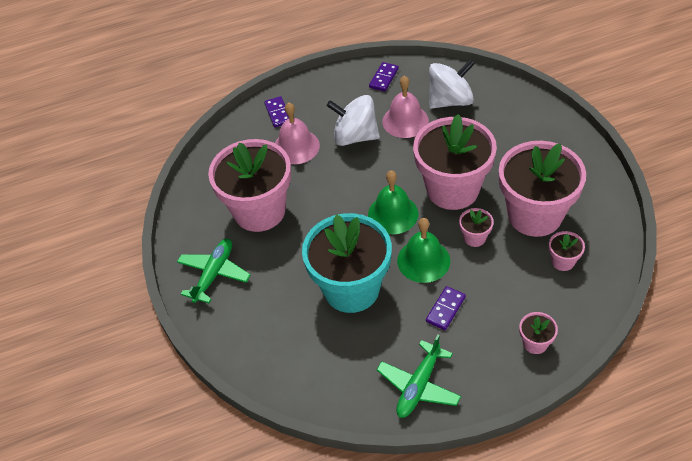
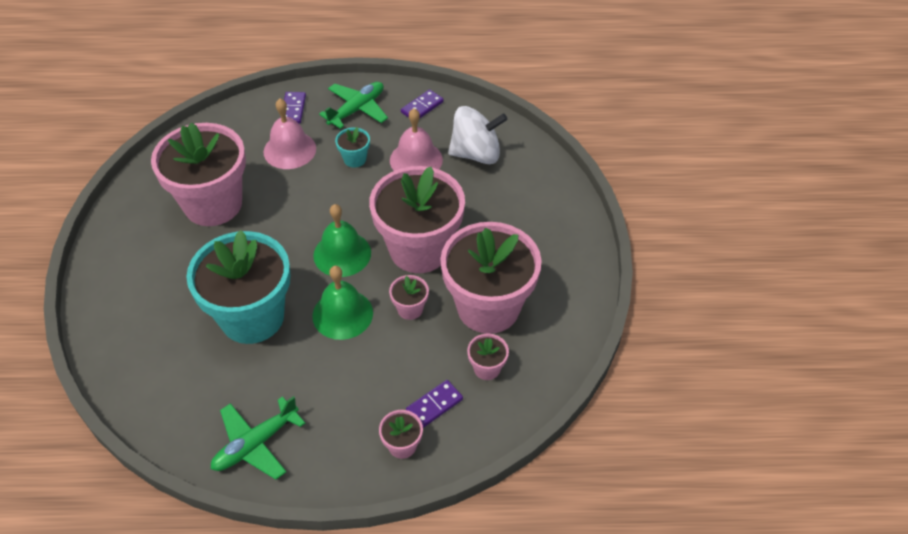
camera: 15 degrees right, 0 degrees up
green plane [177,239,251,303] -> green plane moved to [319,82,388,129]
white spinning top [327,95,380,146] -> turquoise flower pot [335,127,370,168]
purple domino [426,286,466,330] -> purple domino moved to [406,380,463,428]

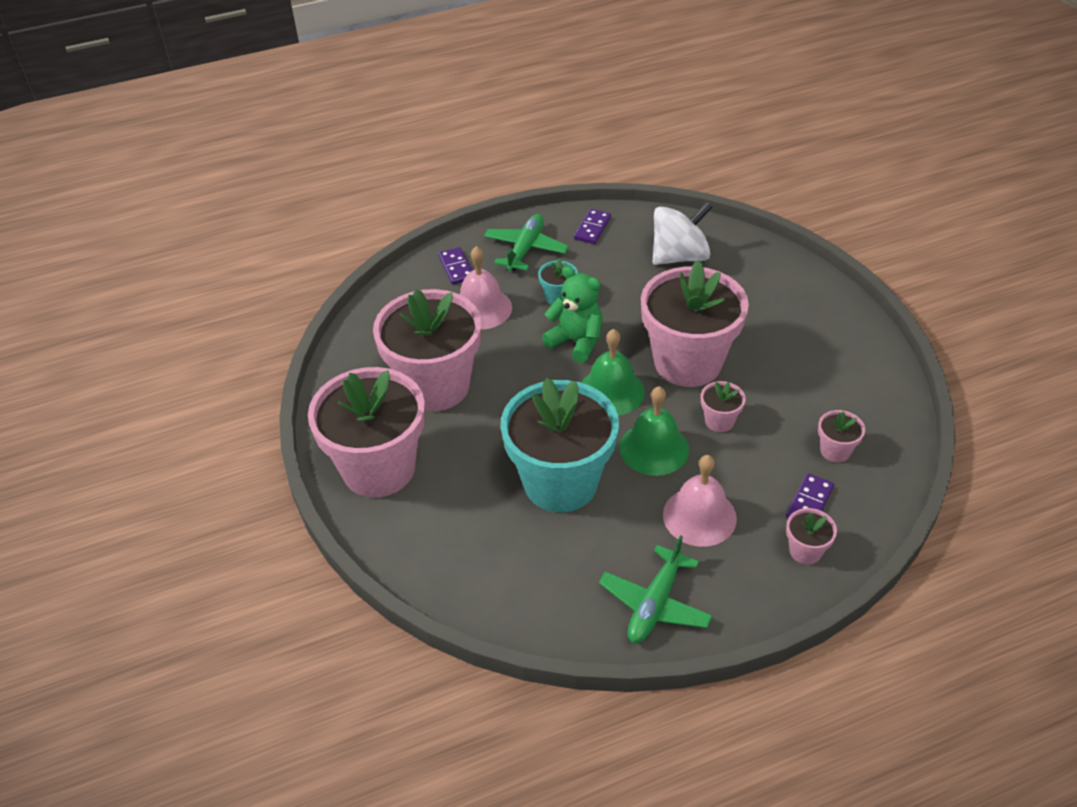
camera: 20 degrees left, 5 degrees down
pink bell [390,108,443,171] -> pink bell moved to [663,455,737,547]
pink flower pot [440,222,542,334] -> pink flower pot moved to [308,367,425,497]
none -> green teddy bear [542,266,603,363]

